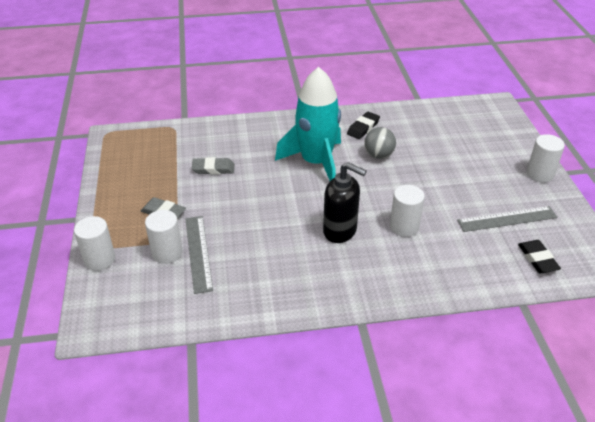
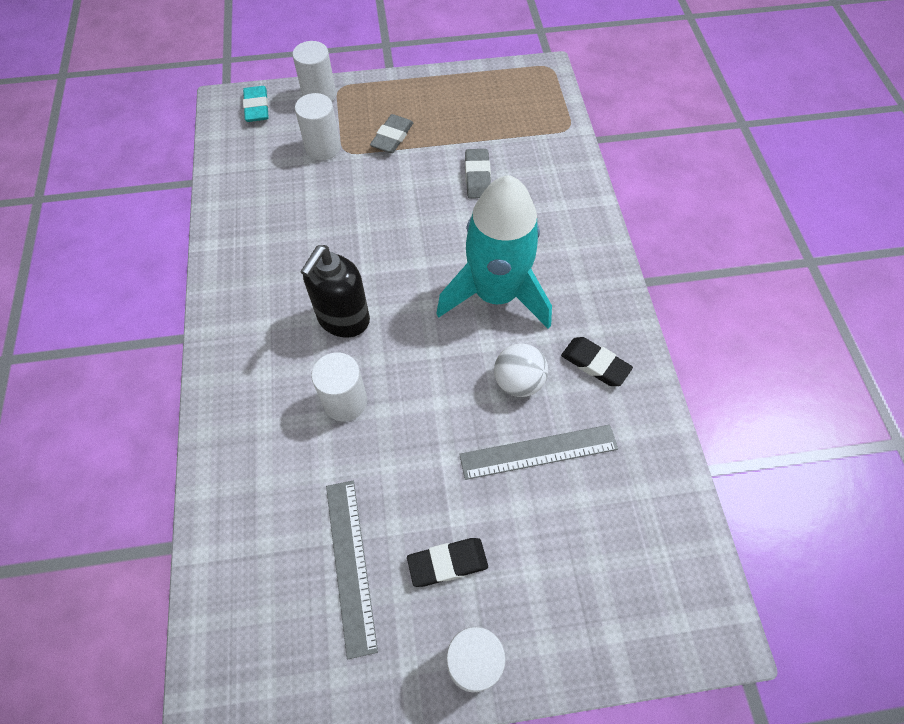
camera: 90 degrees right, 20 degrees up
grey ruler [186,216,213,294] -> grey ruler moved to [459,425,618,480]
grey ball [364,127,396,159] -> white ball [494,343,548,397]
black eraser [518,240,561,273] -> black eraser moved to [407,538,488,587]
none -> turquoise eraser [243,86,269,122]

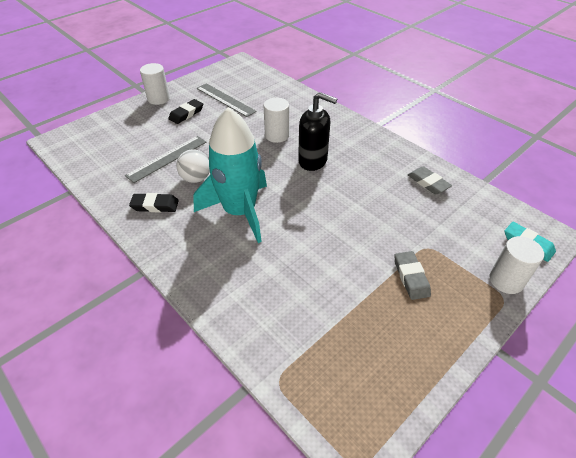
camera: 145 degrees right, 15 degrees down
white cylinder [295,93,341,160] -> none
black soap dispenser [300,245,370,337] -> black soap dispenser turned 120 degrees clockwise [298,92,337,171]
grey eraser [465,149,491,199] -> grey eraser moved to [408,166,452,194]

